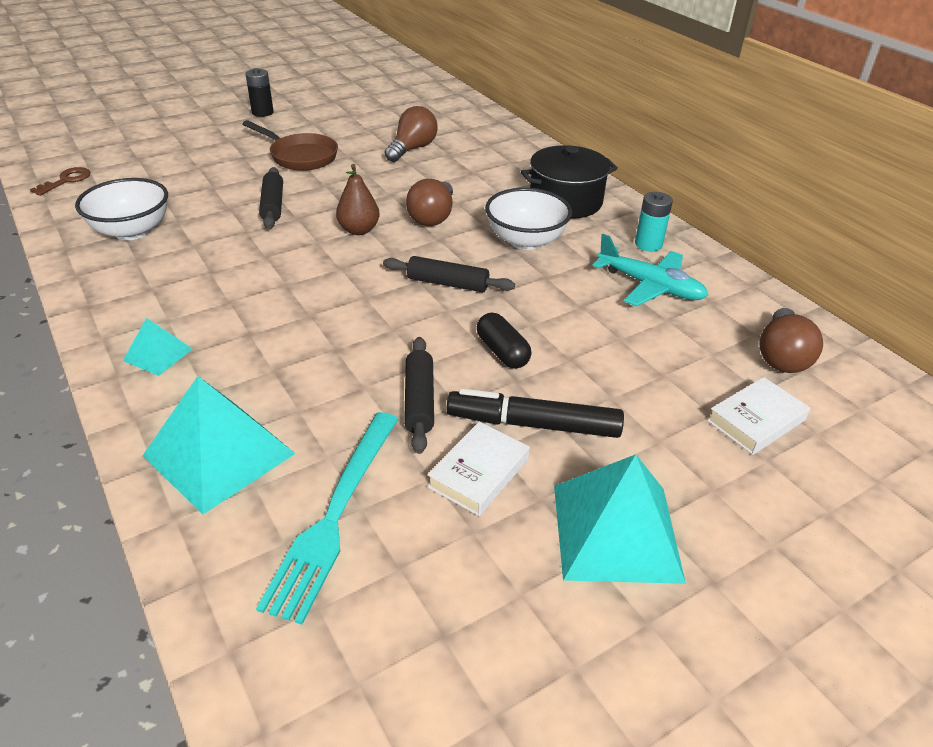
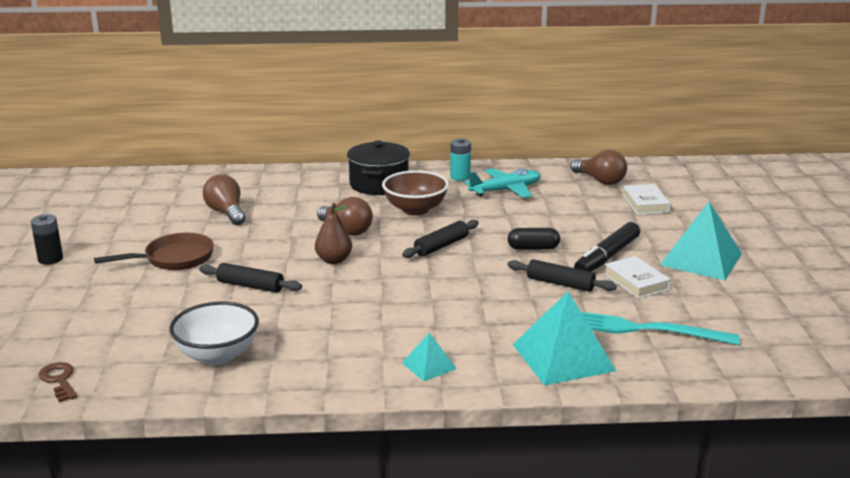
camera: 60 degrees left, 15 degrees down
turquoise fork [256,412,398,625] -> turquoise fork turned 150 degrees clockwise [581,312,740,345]
white bowl [485,188,572,250] -> brown bowl [382,170,449,215]

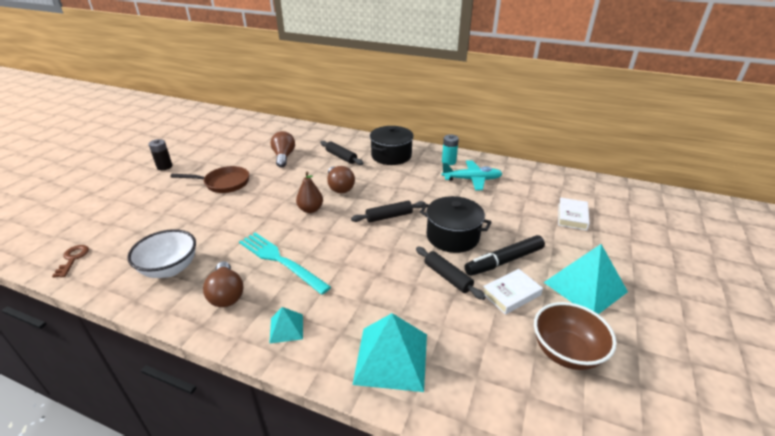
camera: 25 degrees right, 10 degrees up
black rolling pin [199,263,302,293] -> black rolling pin moved to [320,141,364,165]
brown bowl [382,170,449,215] -> brown bowl moved to [534,302,617,370]
black capsule [508,228,560,250] -> black pot [420,196,491,253]
brown light bulb [571,150,627,185] -> brown light bulb moved to [203,261,243,307]
turquoise fork [581,312,740,345] -> turquoise fork moved to [239,233,331,295]
white book [604,256,671,298] -> white book turned 60 degrees clockwise [483,269,543,315]

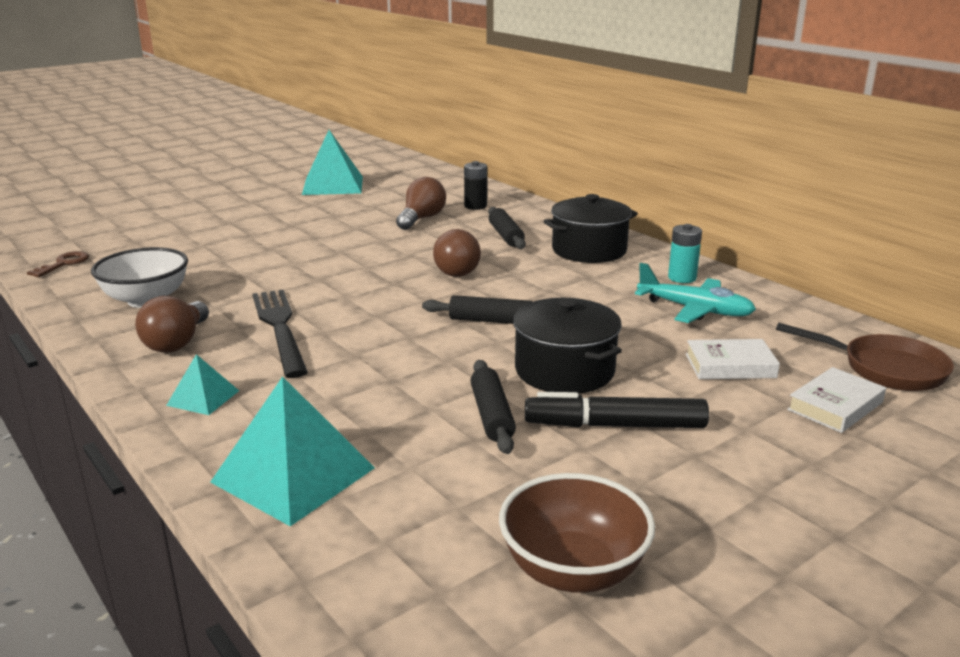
camera: 30 degrees right, 10 degrees down
black battery [148,139,172,170] -> black battery moved to [464,161,487,210]
brown pan [170,166,249,193] -> brown pan moved to [776,323,954,391]
turquoise fork [239,233,331,295] -> black fork [252,290,308,378]
brown pear [296,171,323,213] -> none
white book [483,269,543,315] -> white book moved to [686,339,780,379]
turquoise pyramid [544,244,628,314] -> turquoise pyramid moved to [302,130,363,195]

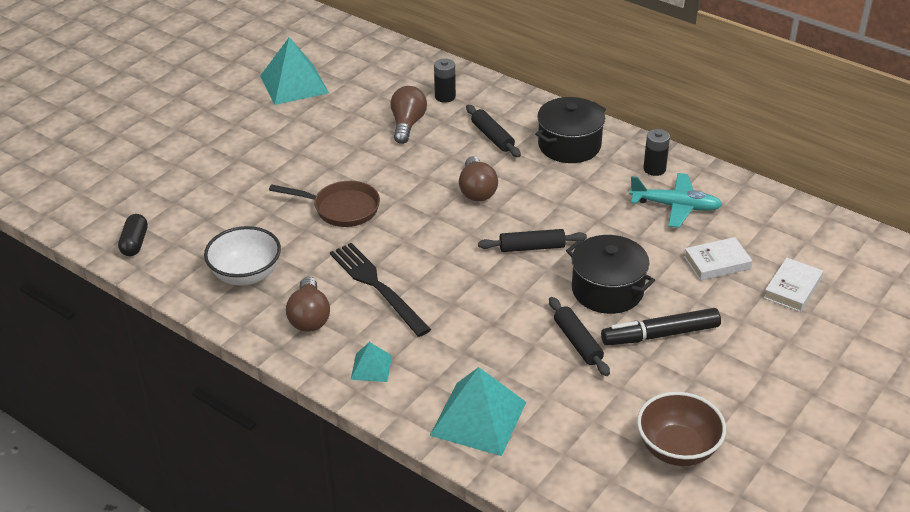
camera: 15 degrees left, 15 degrees up
brown key [27,251,89,277] -> black capsule [118,214,148,256]
turquoise battery [668,224,702,283] -> black battery [643,129,670,176]
brown pan [776,323,954,391] -> brown pan moved to [269,181,380,227]

